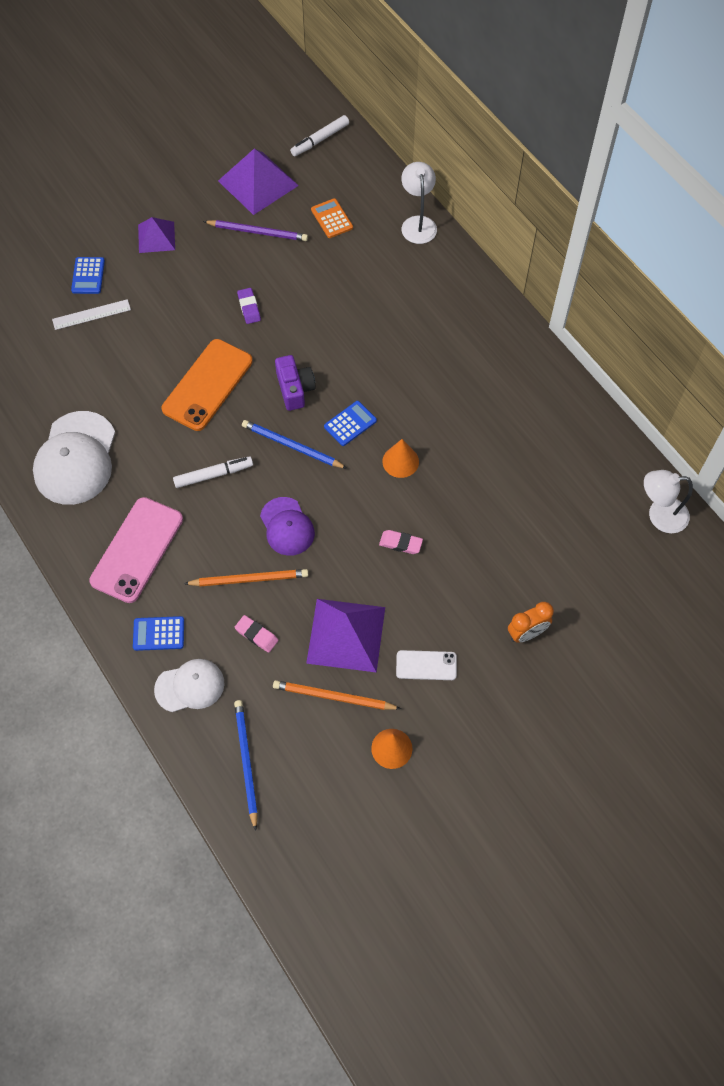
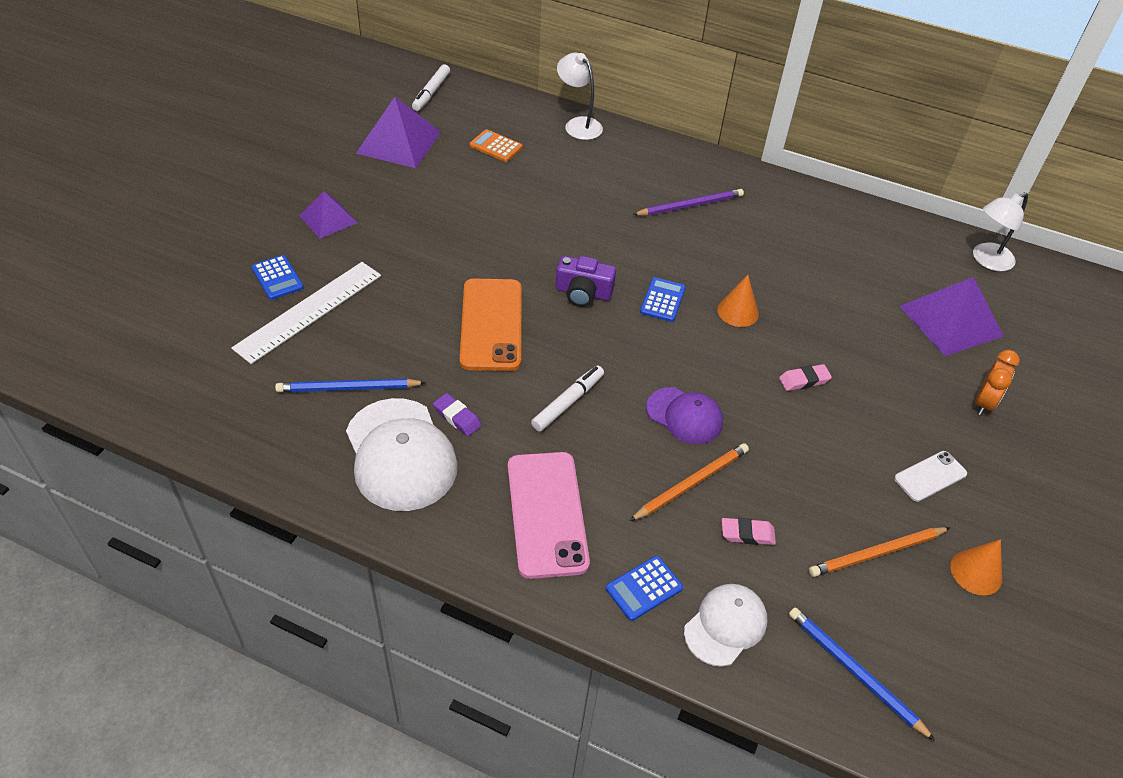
camera: 35 degrees left, 15 degrees down
white ruler [52,299,131,330] -> white ruler [231,262,381,364], size x1.74
purple pencil [203,220,308,241] -> purple pencil moved to [632,189,744,216]
purple eraser [237,288,261,324] -> purple eraser moved to [433,393,482,436]
blue pencil [242,420,347,469] -> blue pencil moved to [275,378,426,392]
purple camera [275,355,316,411] -> purple camera turned 150 degrees clockwise [556,256,616,307]
purple pyramid [306,599,385,673] -> purple pyramid moved to [900,277,1004,356]

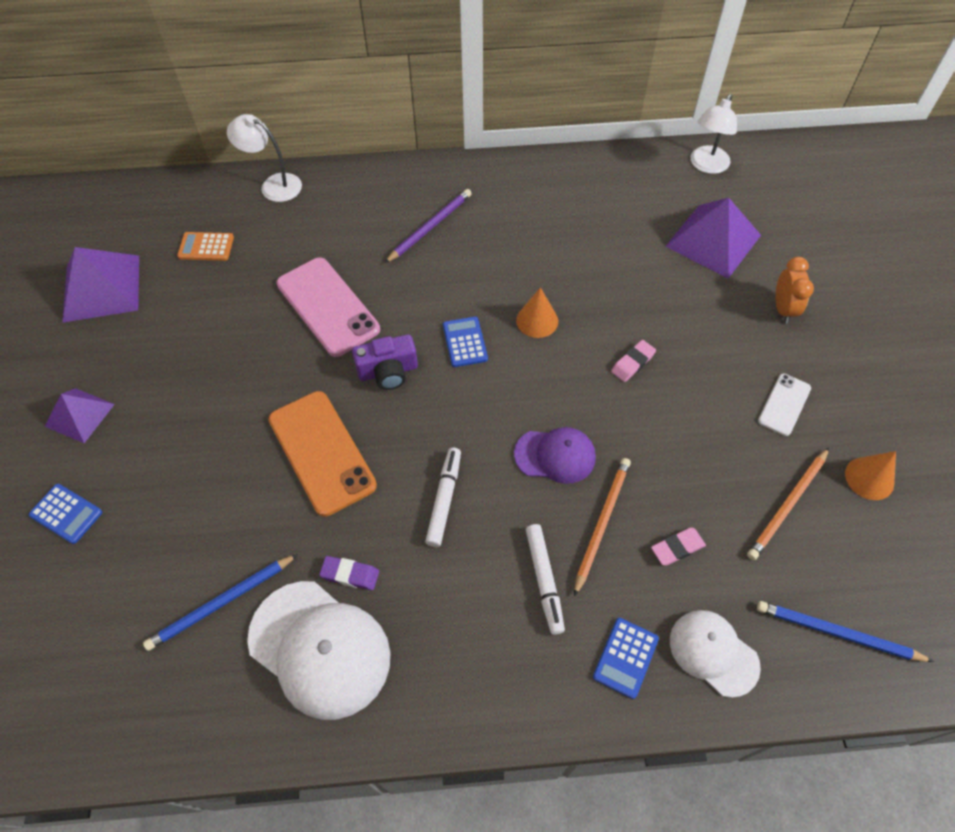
camera: 25 degrees left, 10 degrees up
white ruler [231,262,381,364] -> none
white marker [412,64,450,111] -> white marker moved to [526,524,565,635]
pink phone [508,452,590,579] -> pink phone moved to [276,257,380,357]
white cap [684,584,767,667] -> white cap turned 60 degrees counterclockwise [670,610,761,698]

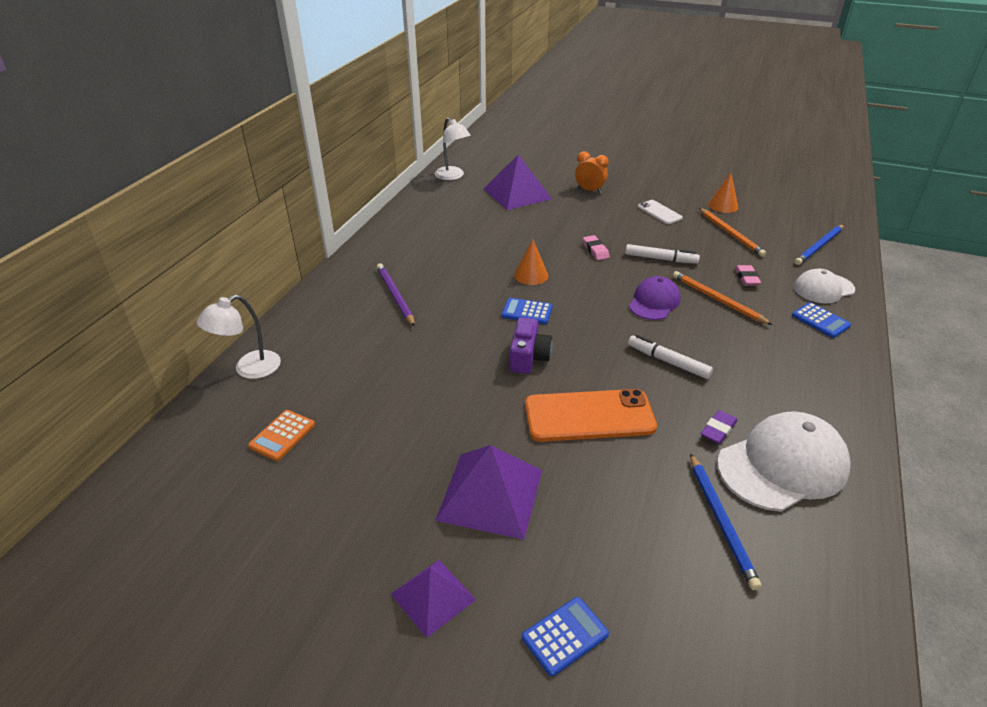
camera: 65 degrees left, 20 degrees down
purple pyramid [62,247,139,323] -> purple pyramid moved to [435,445,542,540]
pink phone [276,257,380,357] -> none
white marker [526,524,565,635] -> white marker moved to [625,244,700,264]

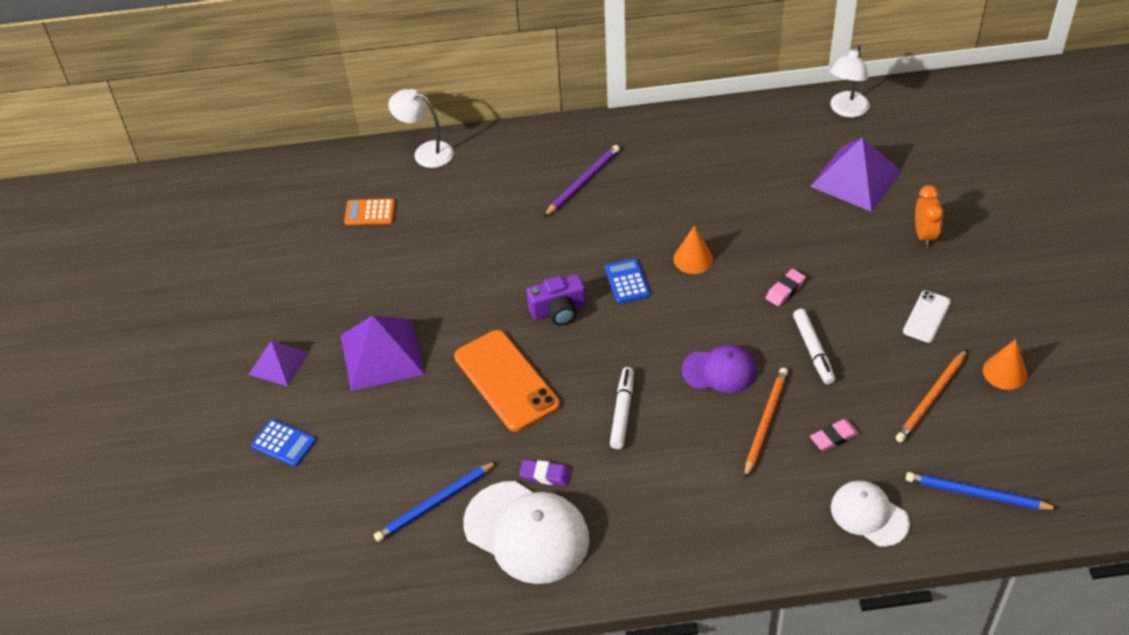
camera: 65 degrees right, 10 degrees up
blue calculator [792,302,851,338] -> none

